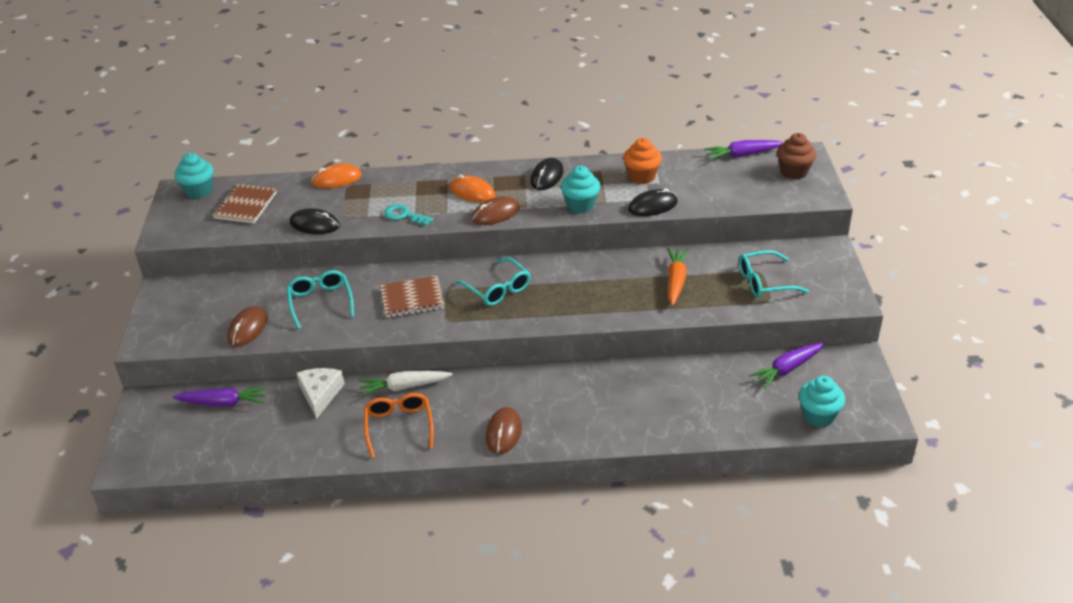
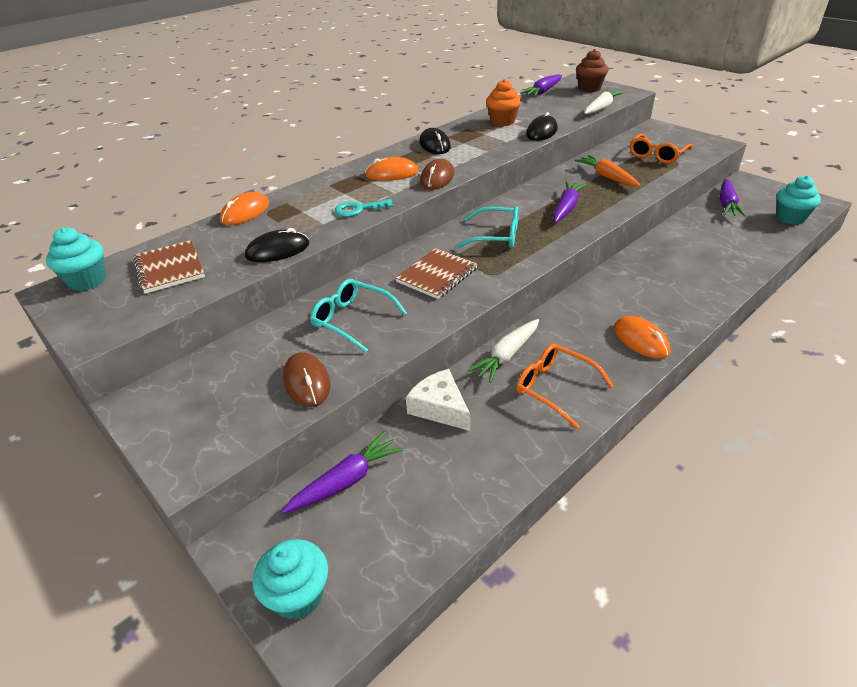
camera: 40 degrees left, 0 degrees up
brown mouse [486,407,522,454] -> orange mouse [614,316,670,359]
turquoise cupcake [561,166,601,213] -> turquoise cupcake moved to [253,539,328,620]
turquoise glasses [739,250,809,298] -> orange glasses [630,134,692,164]
none -> purple carrot [553,181,587,223]
none -> white carrot [584,90,624,114]

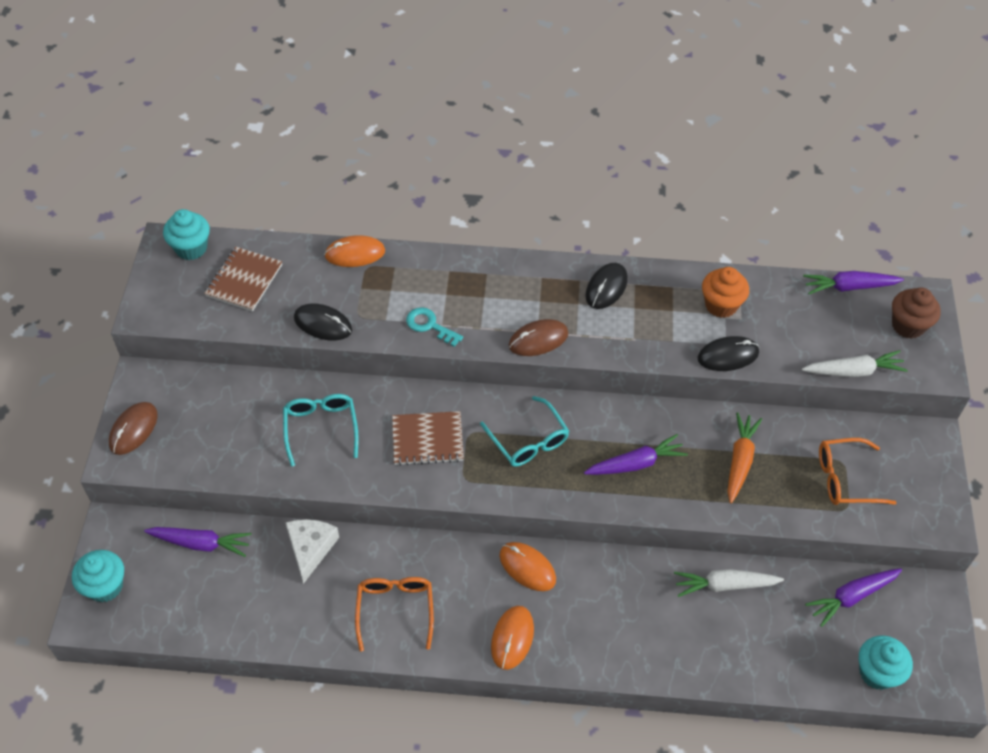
camera: 45 degrees right, 15 degrees up
brown mouse [283,352,330,407] -> brown mouse moved to [109,402,158,455]
orange mouse [365,157,419,181] -> orange mouse moved to [499,542,556,591]
white carrot [467,319,539,383] -> white carrot moved to [674,569,784,597]

